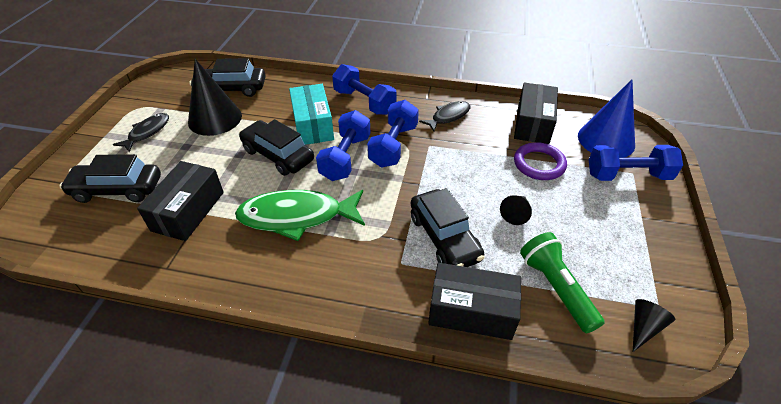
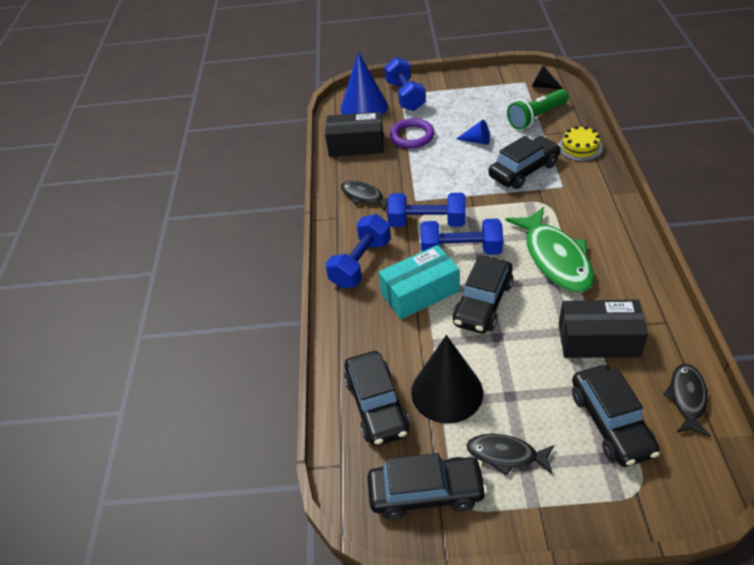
camera: 100 degrees left, 0 degrees up
black box [428,263,521,340] -> yellow cake [558,126,603,161]
black cone [500,195,532,225] -> blue cone [456,120,490,145]
none -> black car [367,453,487,520]
none -> black fish [664,364,711,436]

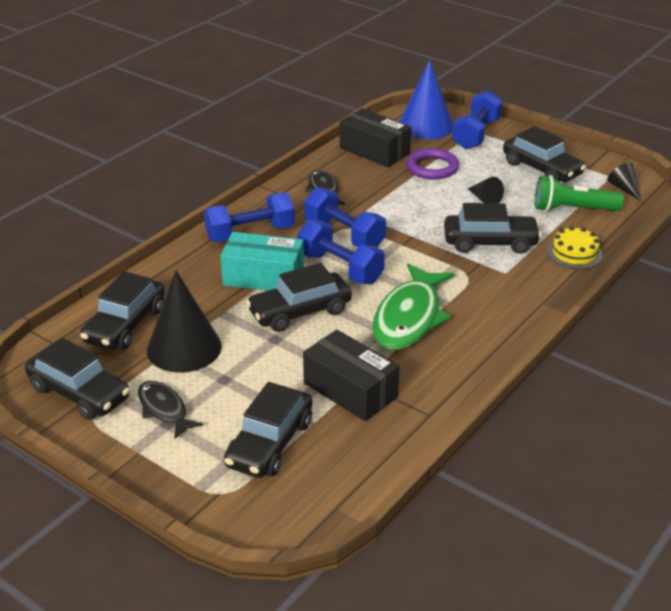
camera: 35 degrees right, 10 degrees down
blue cone [456,120,490,145] -> black cone [468,177,504,203]
black fish [664,364,711,436] -> none
none -> black car [503,126,586,182]

